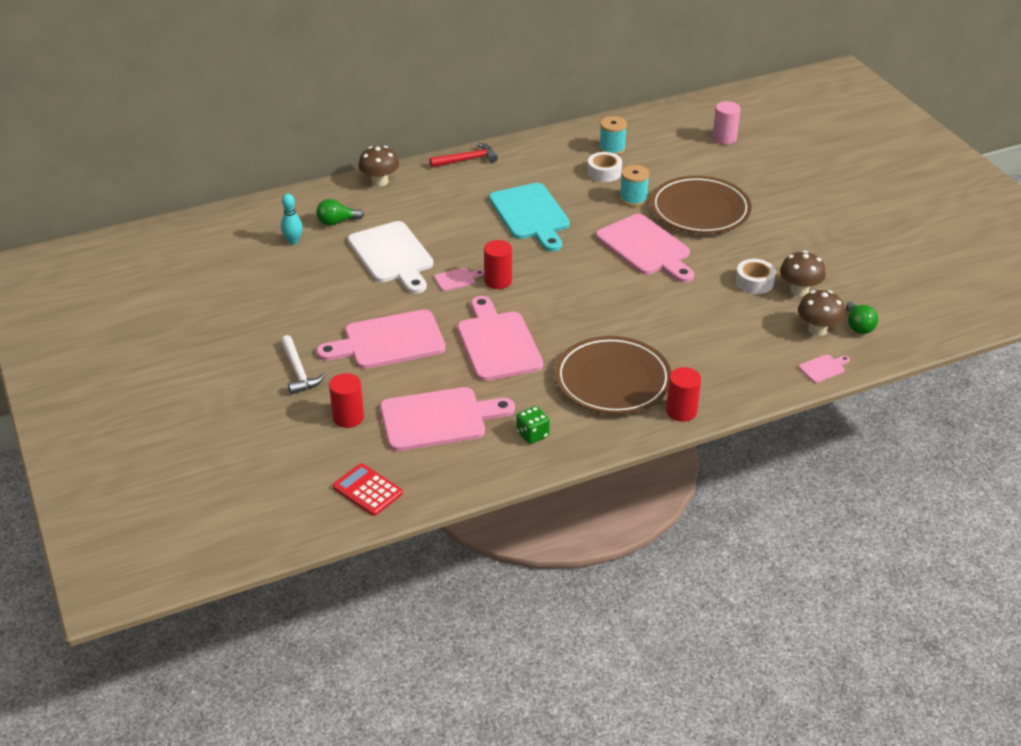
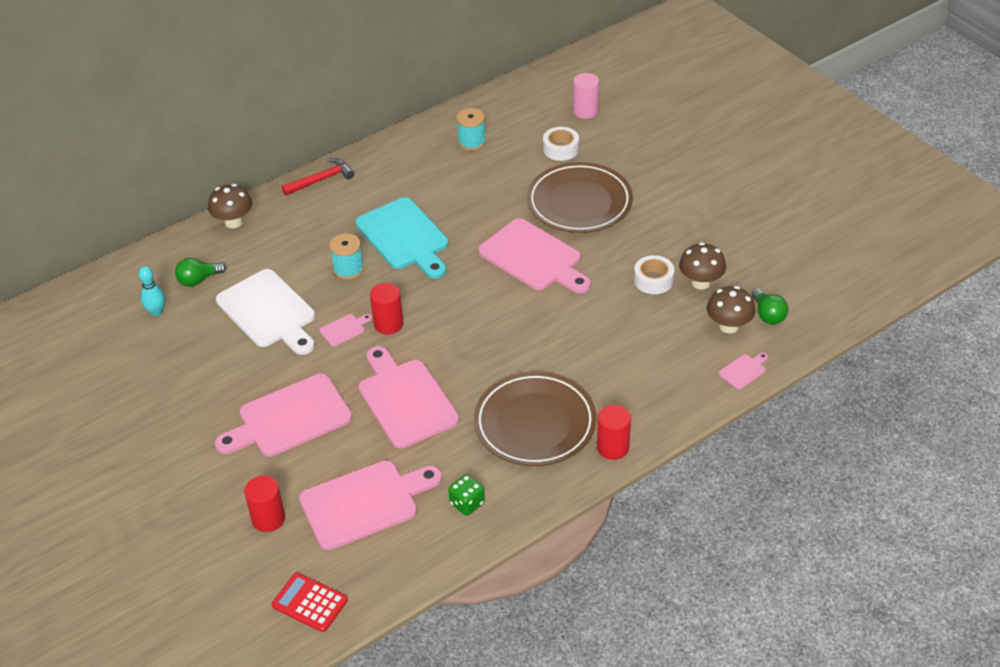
camera: 10 degrees left, 5 degrees up
white hammer [280,335,326,394] -> none
white tape [587,152,622,182] -> white tape moved to [543,127,579,161]
turquoise spool [620,165,650,207] -> turquoise spool moved to [329,233,364,280]

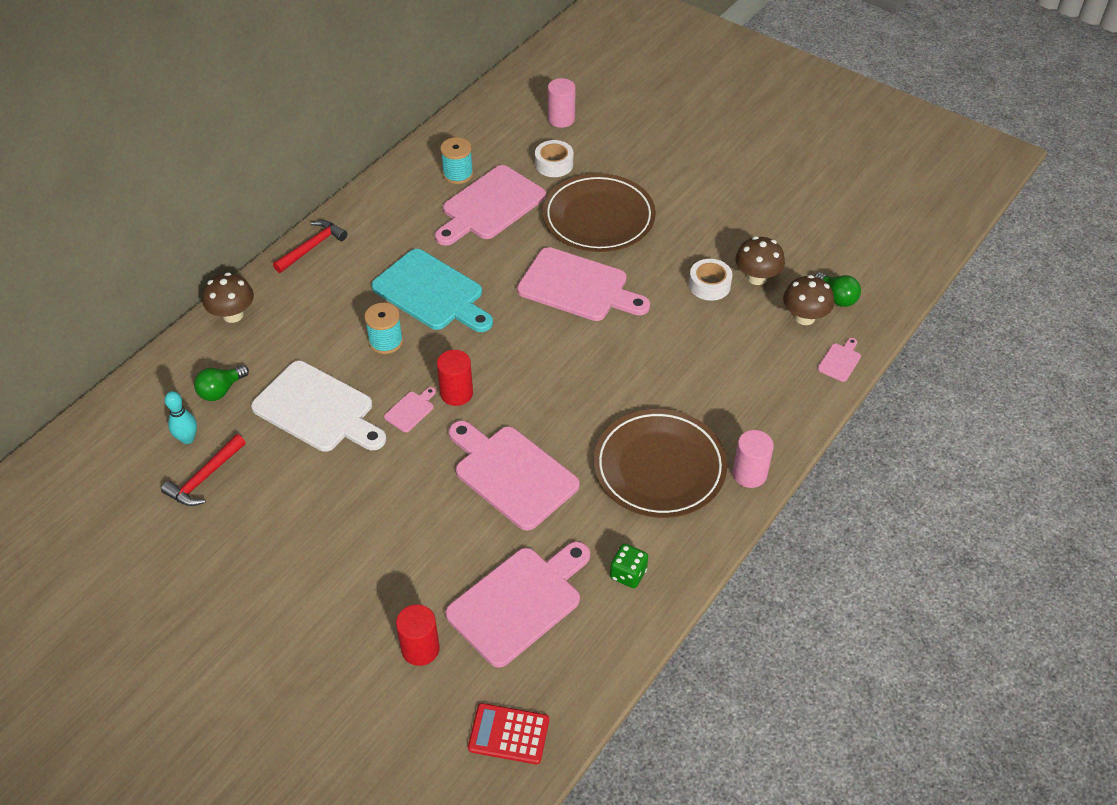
camera: 20 degrees left, 5 degrees up
pink cutting board [215,373,352,457] -> pink cutting board moved to [435,165,546,246]
red cylinder [597,405,631,460] -> pink cylinder [733,430,774,488]
none -> red hammer [161,434,246,506]

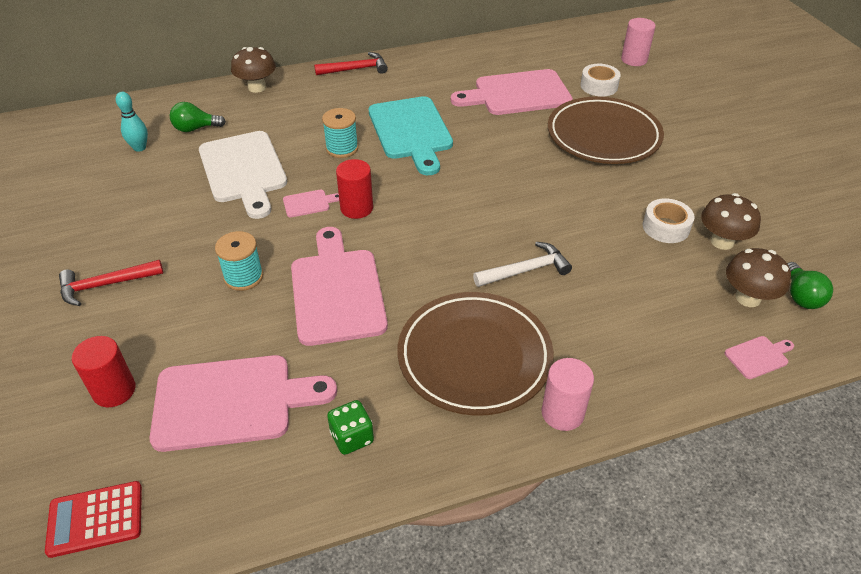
camera: 35 degrees right, 5 degrees down
red hammer [161,434,246,506] -> red hammer moved to [59,260,163,306]
turquoise spool [440,137,473,184] -> turquoise spool moved to [215,231,263,291]
red calculator [468,703,549,764] -> red calculator turned 60 degrees counterclockwise [45,481,142,558]
pink cutting board [517,247,650,321] -> none
none -> white hammer [473,242,572,287]

